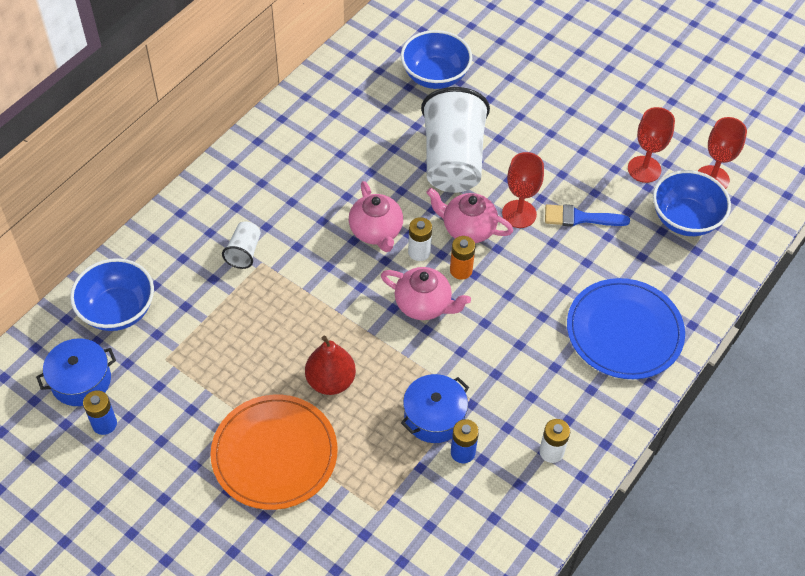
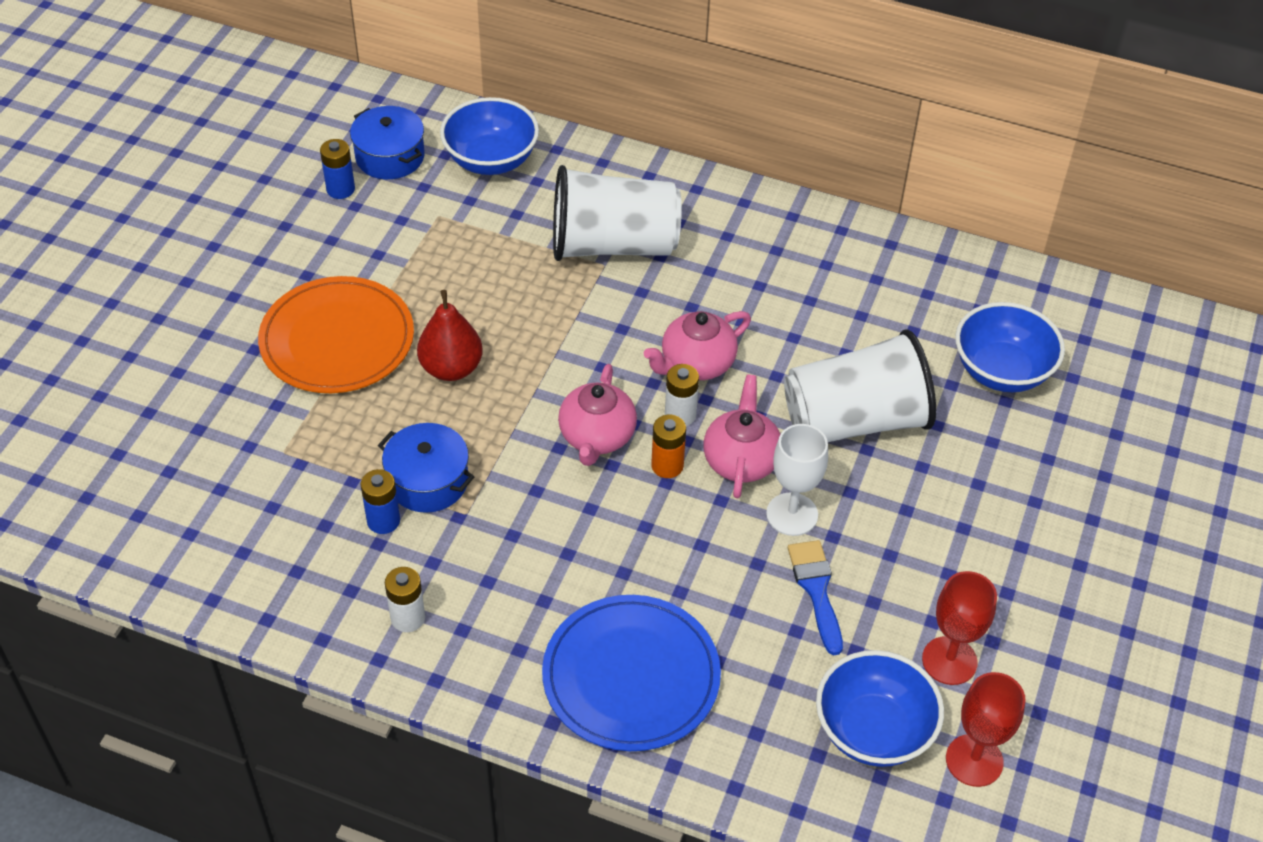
camera: 75 degrees right, 5 degrees down
white cup [222,221,261,269] -> white cup [553,165,682,261], size x2.27
red goblet [502,152,544,228] -> white goblet [766,424,828,536]

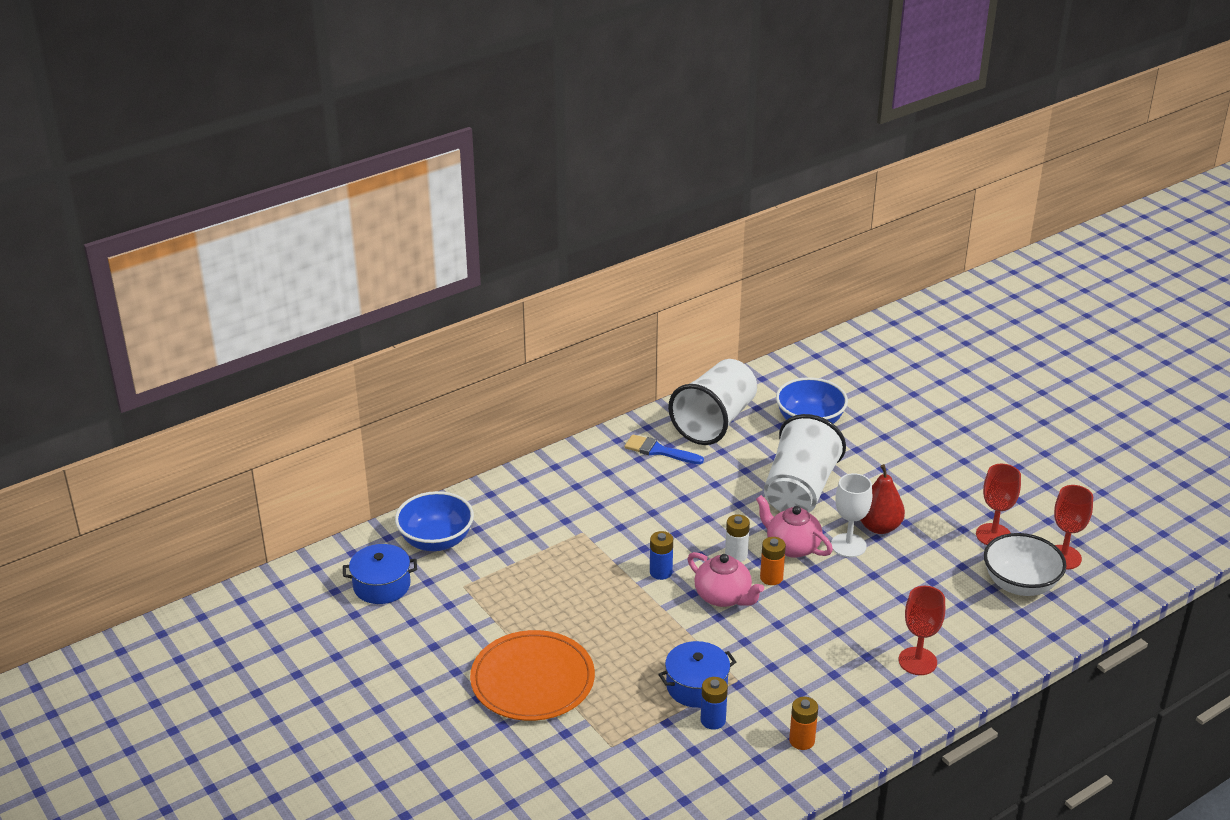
camera: 55 degrees left, 15 degrees down
blue battery [320,139,355,199] -> blue battery moved to [650,531,673,580]
white battery [385,567,425,632] -> orange battery [789,697,818,750]
red pear [417,290,483,381] -> red pear moved to [860,464,905,534]
blue plate [542,595,721,751] -> red goblet [899,586,945,675]
white cup [553,165,682,261] -> white cup moved to [668,359,757,445]
pink teapot [644,311,751,380] -> none
blue brush [788,540,843,655] -> blue brush moved to [624,434,704,464]
blue bowl [816,650,944,767] -> white bowl [984,533,1066,596]

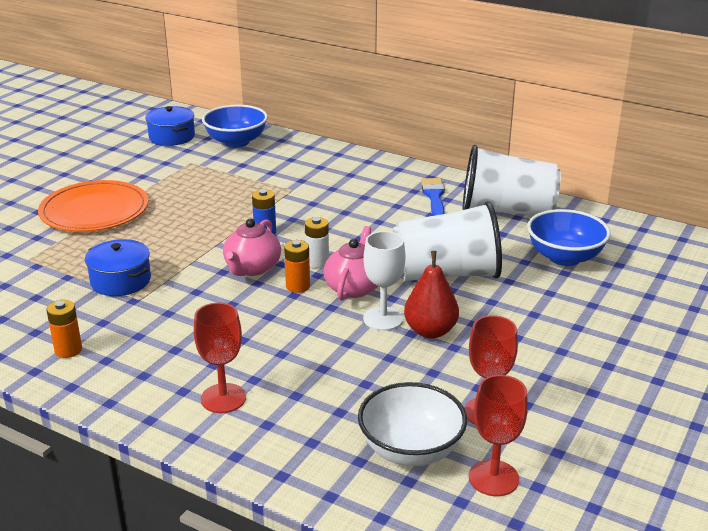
camera: 65 degrees right, 5 degrees down
blue battery [700,677,728,730] -> none

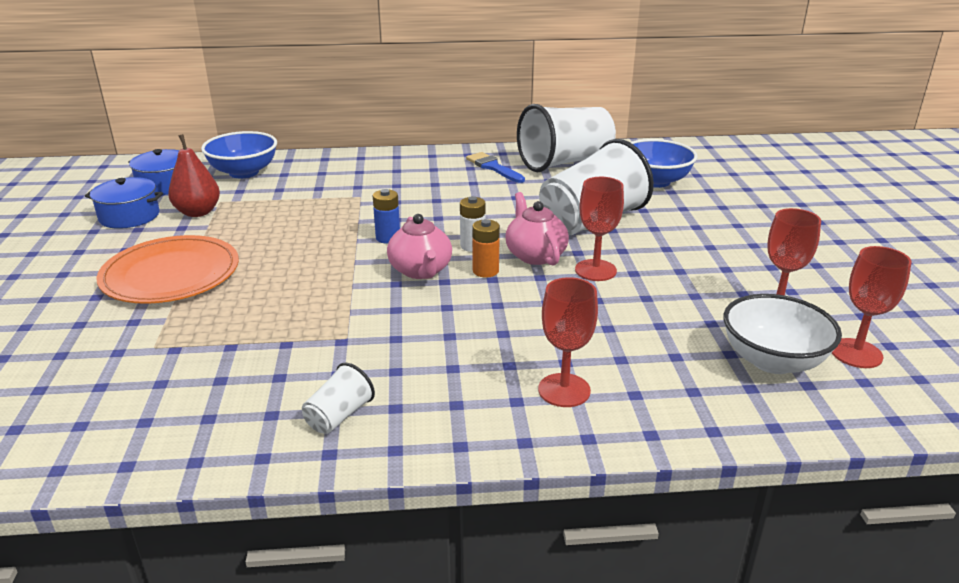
camera: 35 degrees left, 0 degrees up
orange battery [46,300,82,358] -> white cup [302,363,375,434]
blue pot [85,239,151,296] -> blue pot moved to [85,177,163,229]
white goblet [363,231,405,331] -> red goblet [575,177,624,281]
red pear [404,251,459,339] -> red pear moved to [168,134,220,217]

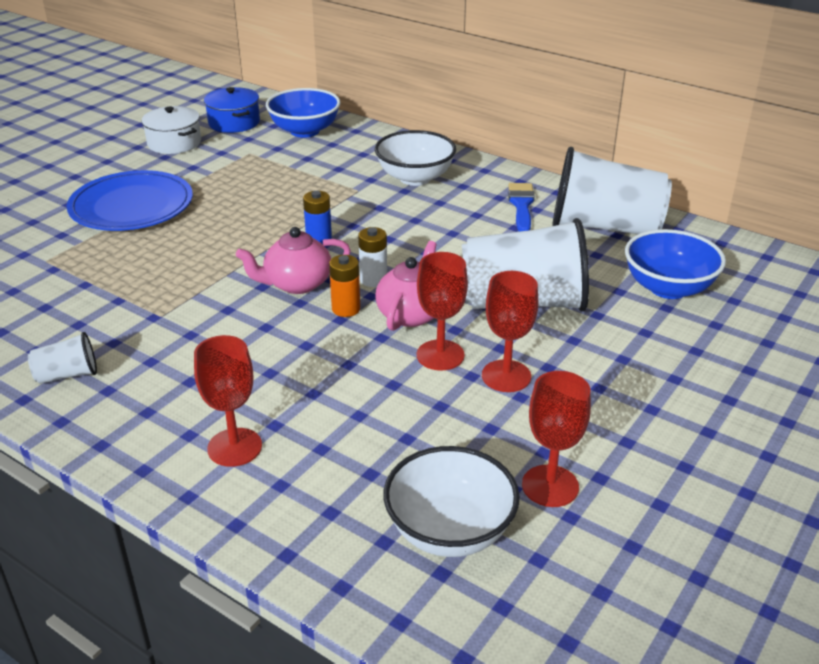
camera: 40 degrees right, 5 degrees up
blue pot [85,177,163,229] -> white pot [141,106,201,154]
orange plate [96,235,239,304] -> blue plate [67,170,193,231]
red pear [168,134,220,217] -> none
pink teapot [387,214,452,279] -> pink teapot turned 45 degrees clockwise [236,227,351,294]
red goblet [832,246,912,368] -> red goblet moved to [482,271,538,392]
none -> white bowl [375,130,456,186]

